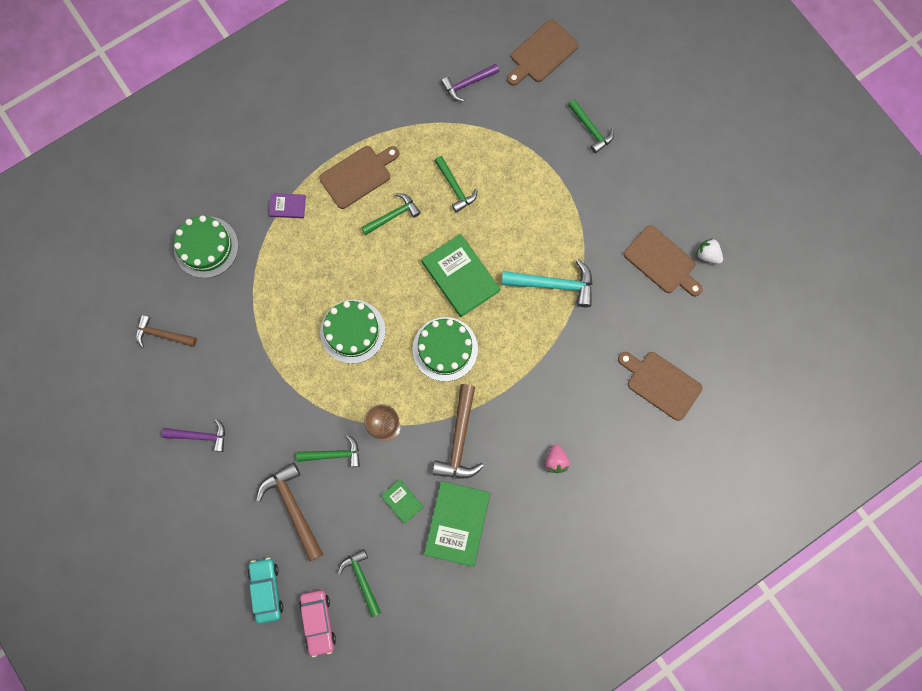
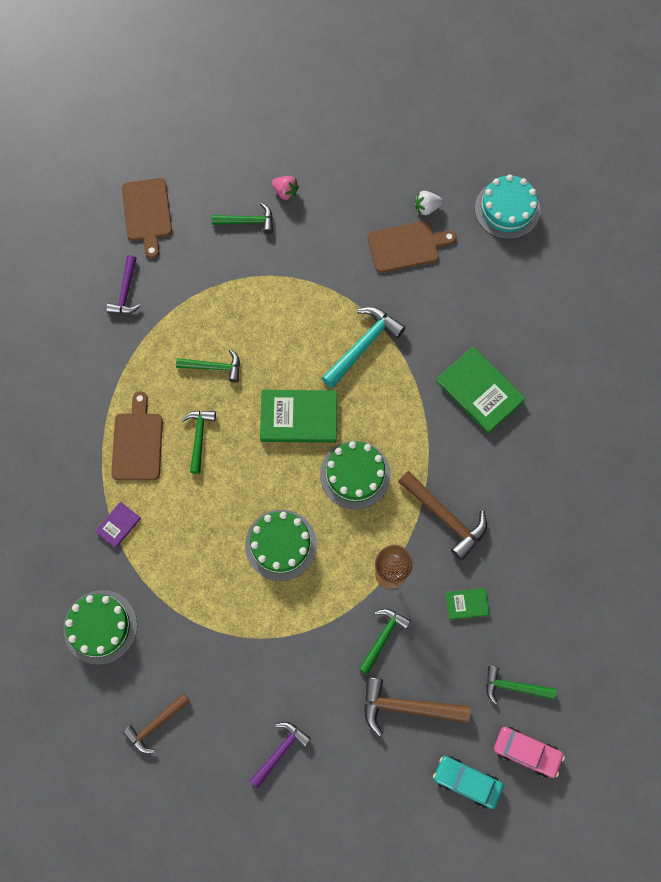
camera: 55 degrees left, 5 degrees down
green book [424,481,490,567] -> green book moved to [436,347,526,434]
pink strawberry [545,444,570,473] -> pink strawberry moved to [272,176,299,201]
brown cutting board [618,352,703,421] -> none
none -> turquoise cake [475,175,540,239]

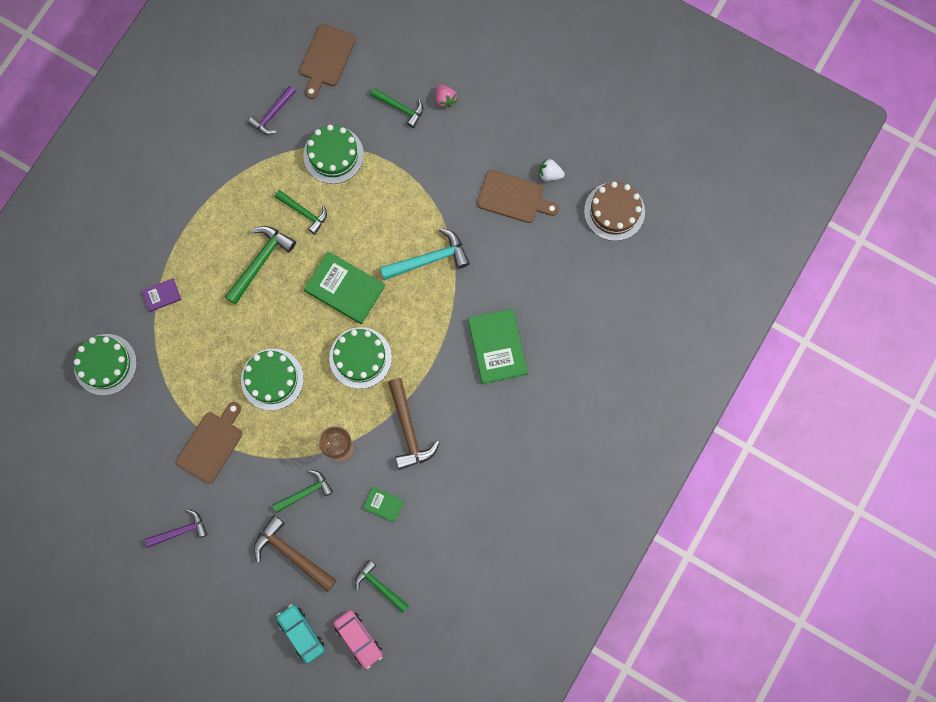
camera: 30 degrees right, 5 degrees up
brown cutting board [111,391,163,481] -> brown cutting board moved to [176,402,242,483]
brown hammer [122,693,190,754] -> none
green hammer [181,411,216,474] -> green hammer [225,226,296,305], size x1.51
turquoise cake [475,175,540,239] -> brown cake [584,182,645,241]
none -> green cake [303,125,364,184]

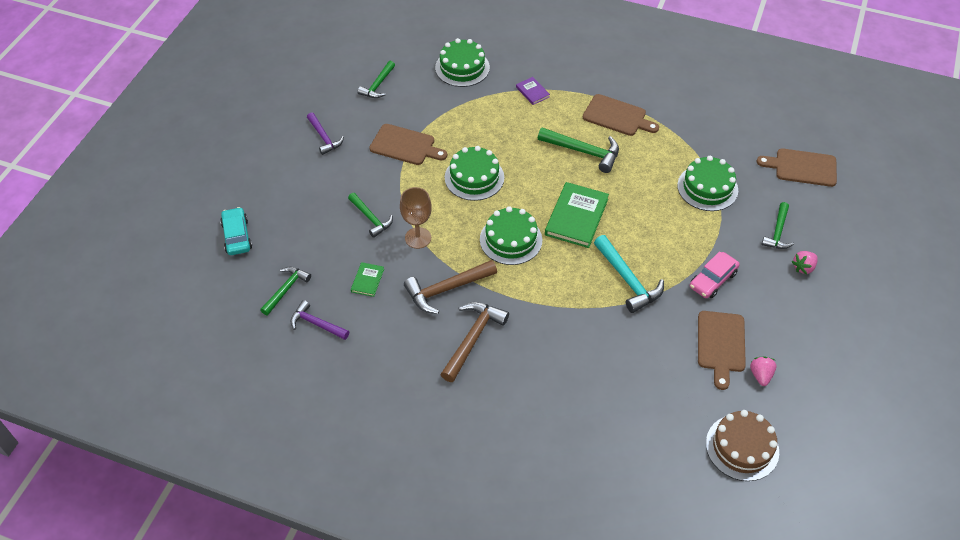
camera: 80 degrees right, 25 degrees down
purple hammer [248,86,296,135] -> purple hammer moved to [290,300,349,340]
brown hammer [254,515,337,592] -> brown hammer moved to [440,302,509,382]
green hammer [275,190,327,234] -> green hammer moved to [358,61,395,98]
turquoise car [276,604,325,663] -> turquoise car turned 60 degrees counterclockwise [220,207,252,255]
pink car [333,610,383,669] -> pink car moved to [690,251,740,298]
green book [468,308,528,384] -> none
white strawberry [539,158,565,181] -> pink strawberry [750,356,777,386]
none -> brown cutting board [583,94,659,136]

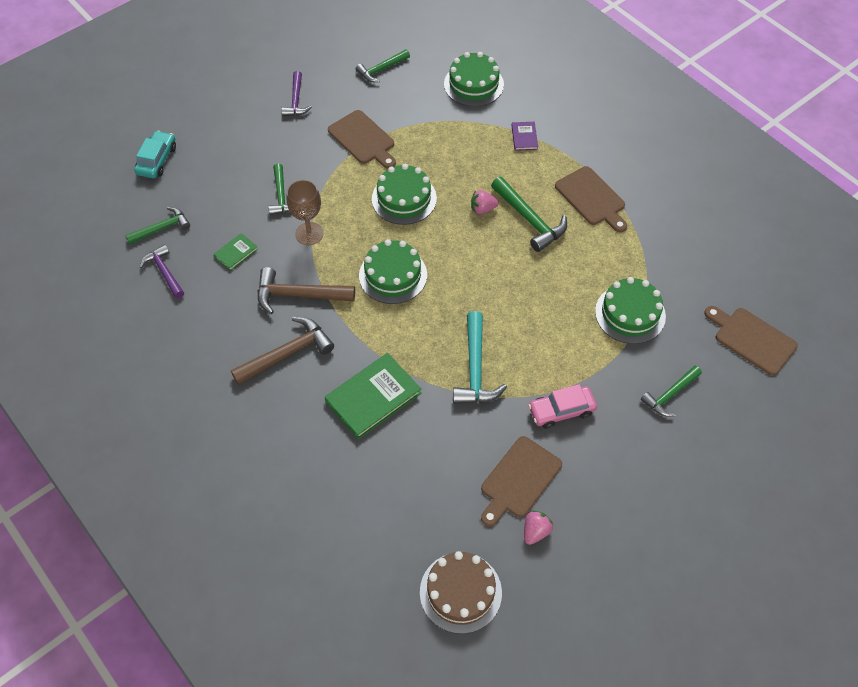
camera: 30 degrees right, 5 degrees up
green book [545,182,609,248] -> green book moved to [325,353,422,439]
pink strawberry [792,251,818,274] -> pink strawberry moved to [471,190,499,214]

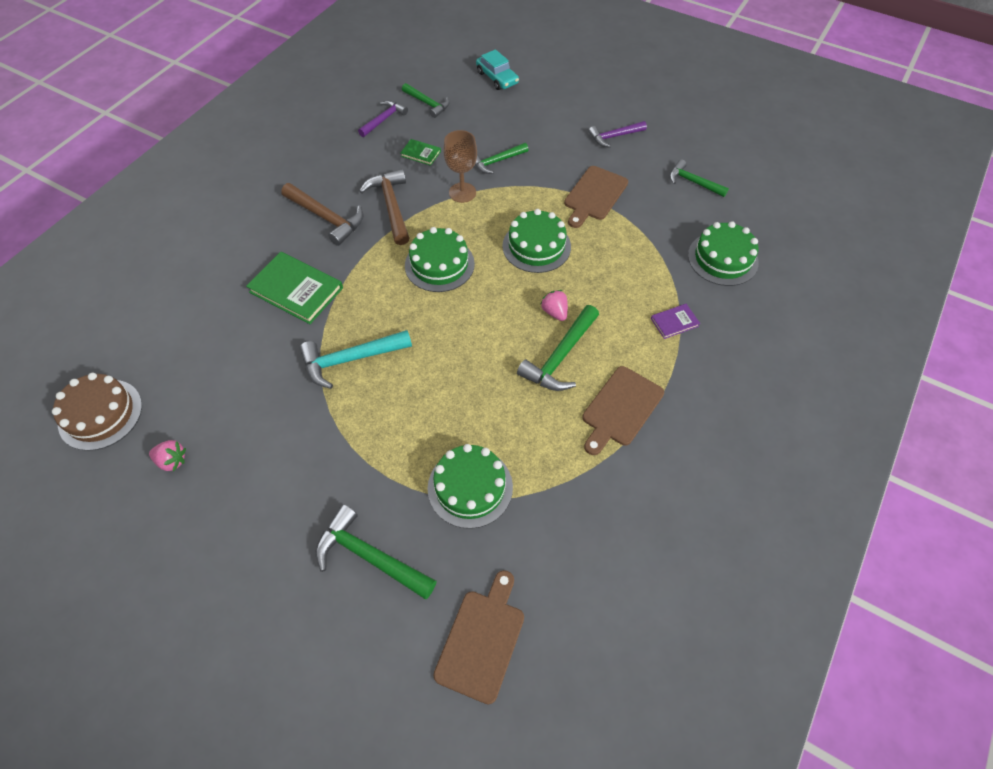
camera: 70 degrees right, 0 degrees up
turquoise car [134,131,176,178] -> turquoise car turned 60 degrees clockwise [476,49,519,90]
brown cutting board [481,436,562,527] -> none
pink car [528,384,597,429] -> none
green hammer [641,366,702,417] -> green hammer [316,504,437,599], size x1.51

